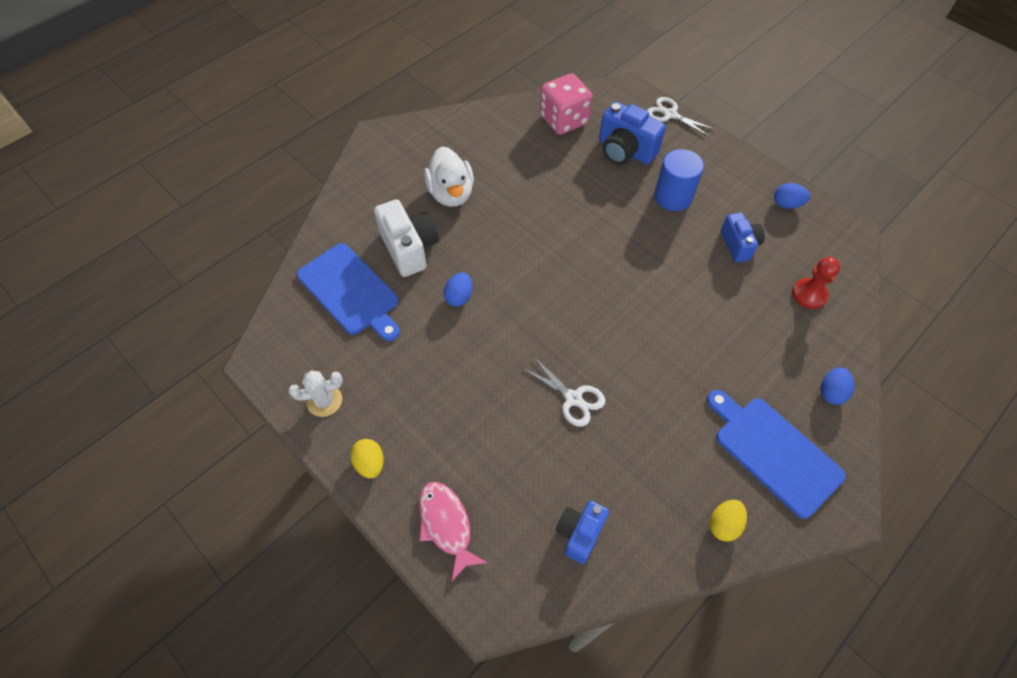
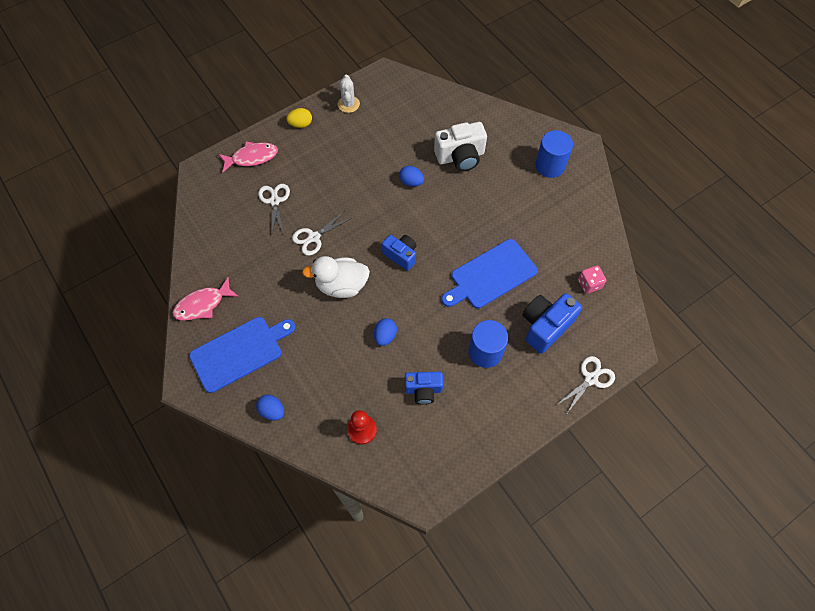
camera: 100 degrees right, 5 degrees up
blue cutting board [297,243,400,341] -> blue cutting board moved to [442,239,538,308]
white duck [424,147,474,207] -> white duck moved to [302,256,370,298]
pink dice [540,74,592,135] -> pink dice [578,265,606,294], size x0.55
blue camera [556,501,609,564] -> blue camera moved to [382,235,417,271]
yellow egg [710,500,747,542] -> pink fish [173,277,239,321]
blue egg [774,183,810,209] -> blue egg moved to [374,318,397,346]
none -> white scissors [258,184,290,237]
none -> blue cylinder [535,130,573,178]

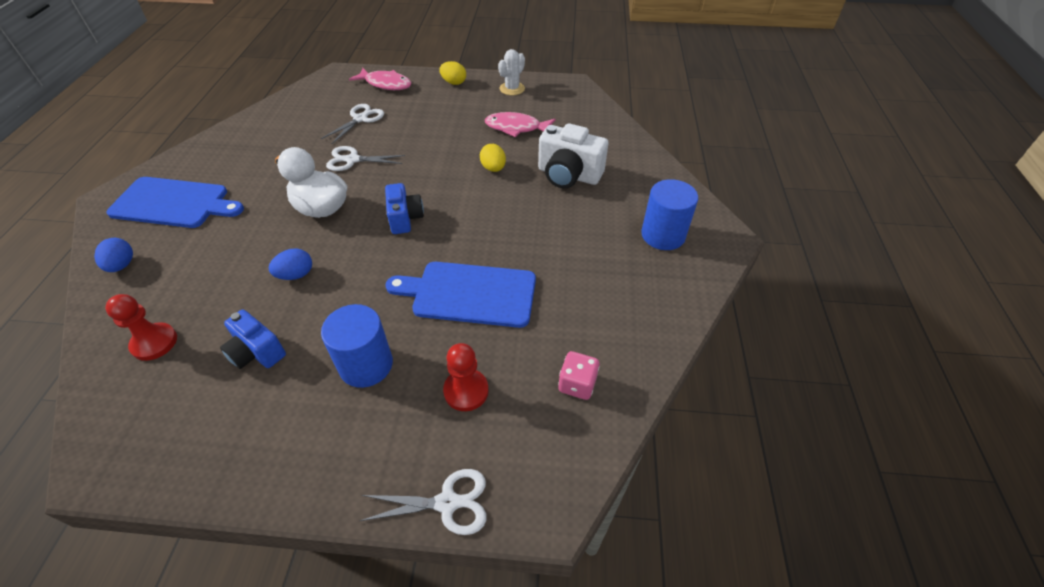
camera: 40 degrees right, 15 degrees down
pink fish [173,277,239,321] -> pink fish moved to [485,112,556,137]
blue egg [399,166,424,187] -> yellow egg [480,144,506,172]
blue camera [522,293,582,354] -> red pawn [443,343,489,411]

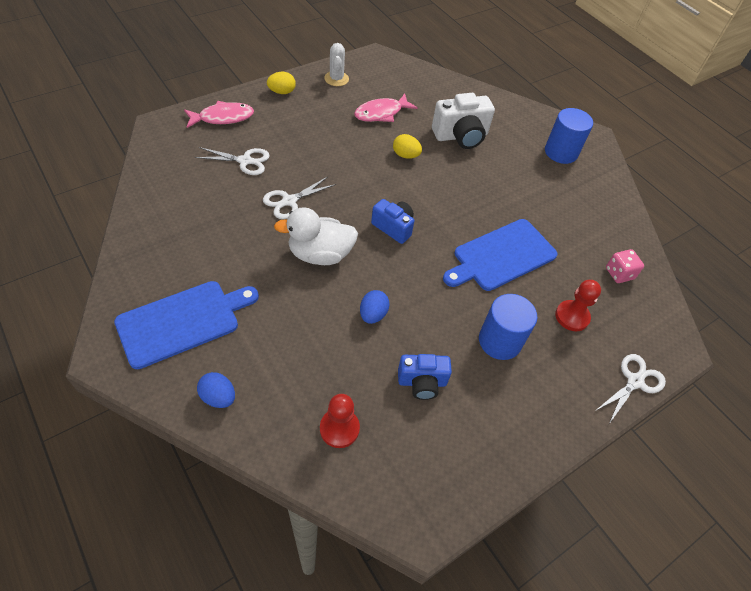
camera: 45 degrees left, 5 degrees up
white scissors [321,104,384,144] -> white scissors turned 105 degrees clockwise [195,147,270,175]

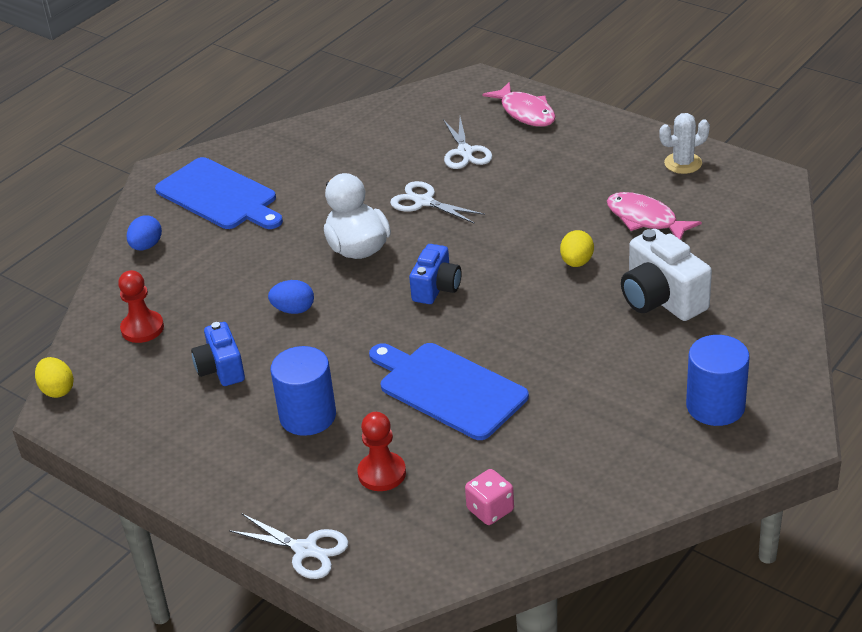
camera: 80 degrees right, 15 degrees down
yellow egg [267,72,296,94] -> yellow egg moved to [35,357,74,398]

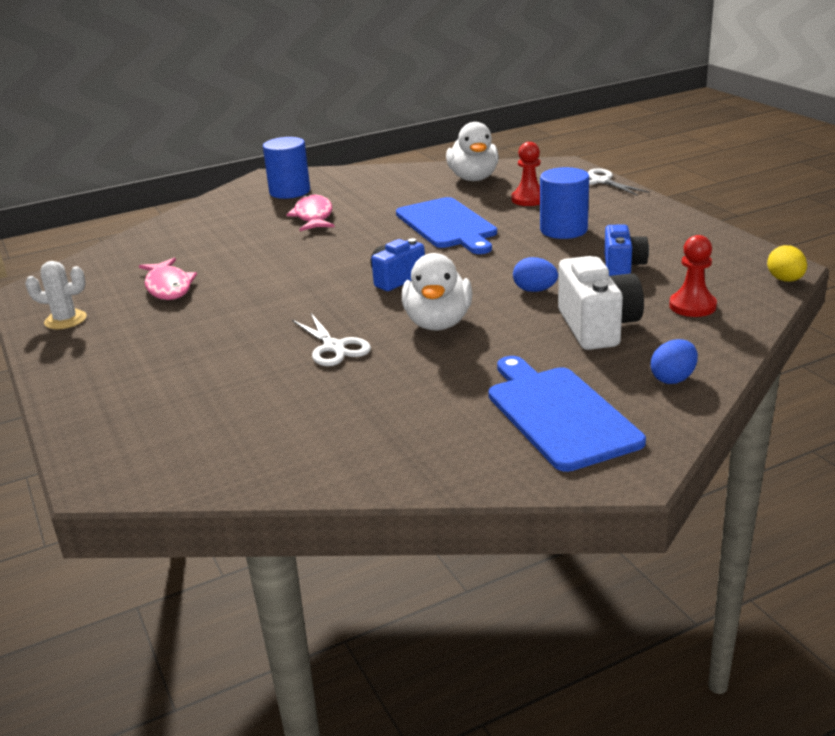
camera: 155 degrees left, 10 degrees down
white scissors [443,117,492,169] -> none
pink dice [465,469,514,525] -> white duck [446,122,499,181]
pink fish [482,82,556,127] -> pink fish moved to [286,194,335,231]
yellow egg [560,230,594,267] -> none
white camera [621,229,712,321] -> white camera moved to [558,256,644,350]

